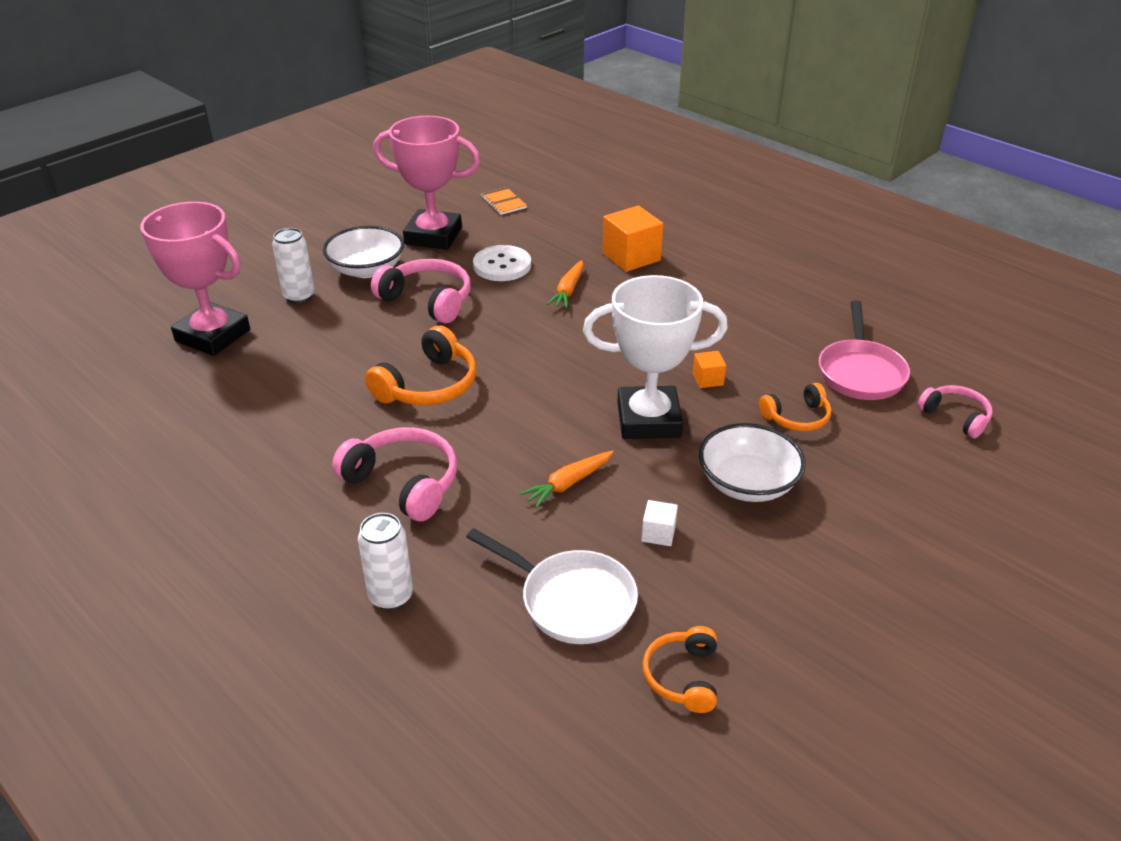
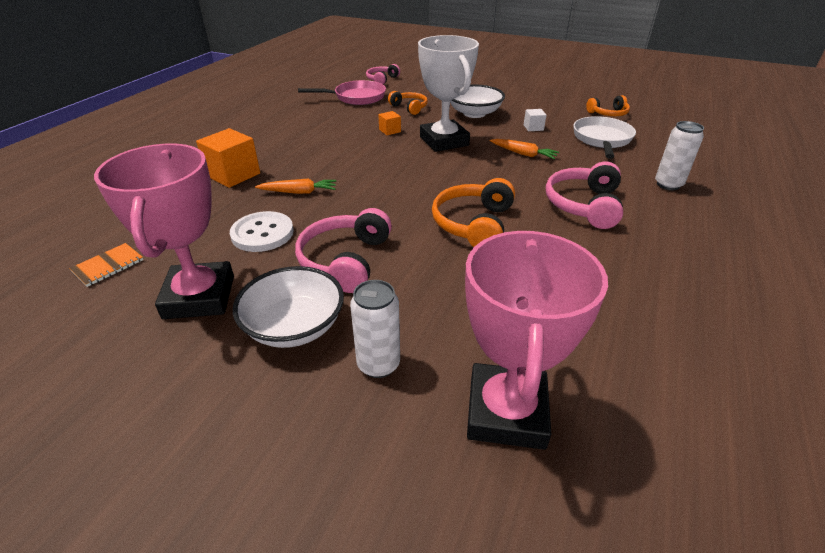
camera: 110 degrees left, 0 degrees up
orange headphones [365,325,476,405] -> orange headphones turned 90 degrees counterclockwise [432,178,515,247]

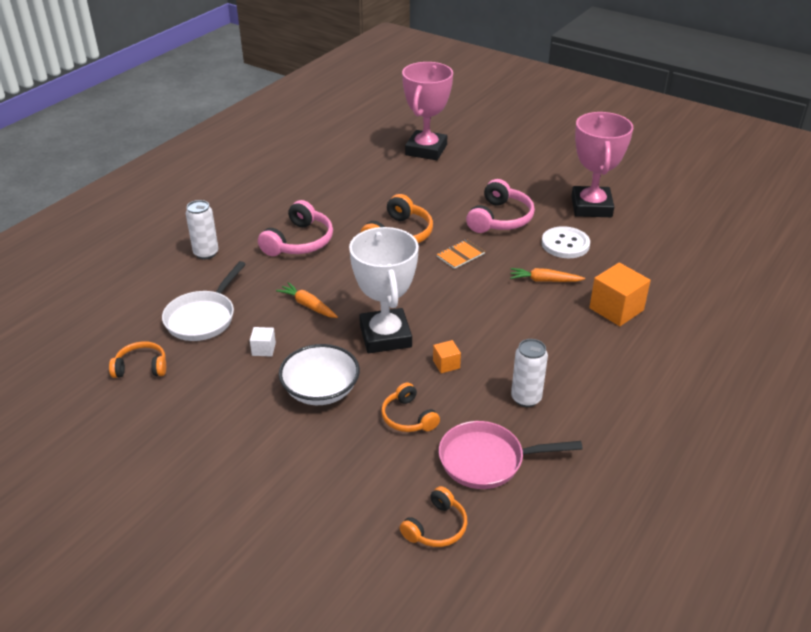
camera: 170 degrees left, 0 degrees up
orange notebook [69,243,144,287] -> orange notebook moved to [436,240,485,269]
white bowl [233,266,344,348] -> none
white can [350,280,400,378] -> white can moved to [511,339,548,407]
pink headphones [366,64,400,84] -> orange headphones [400,486,467,547]

